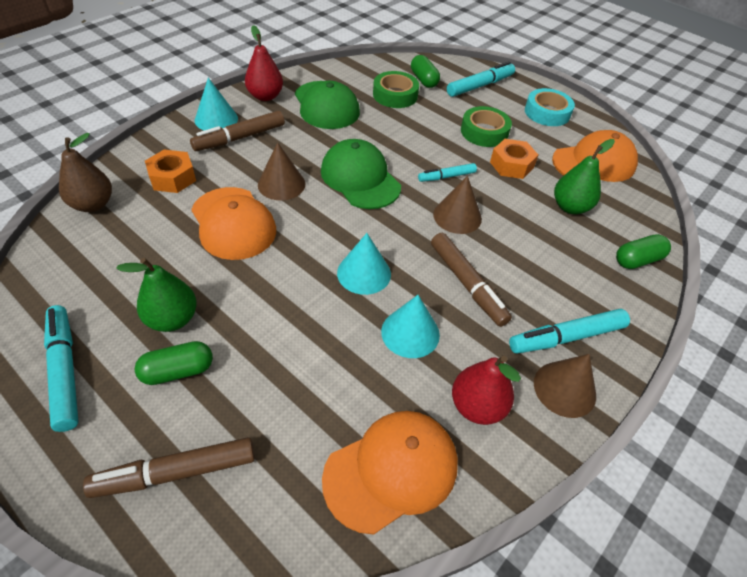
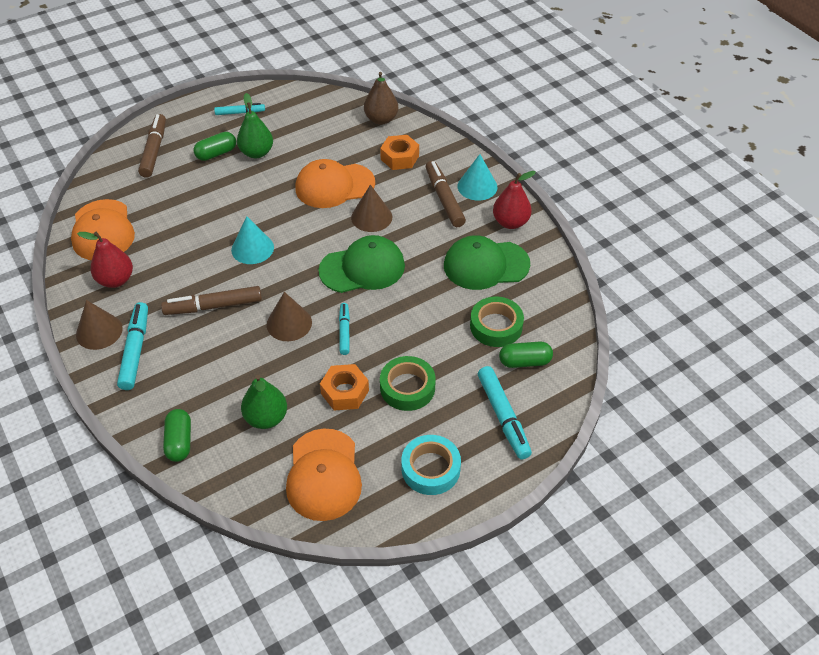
camera: 110 degrees right, 0 degrees up
turquoise marker [44,305,79,432] -> turquoise marker [214,103,265,115], size x0.61
green capsule [135,341,213,385] -> green capsule turned 60 degrees clockwise [194,132,236,161]
turquoise cone [381,295,440,358] -> none

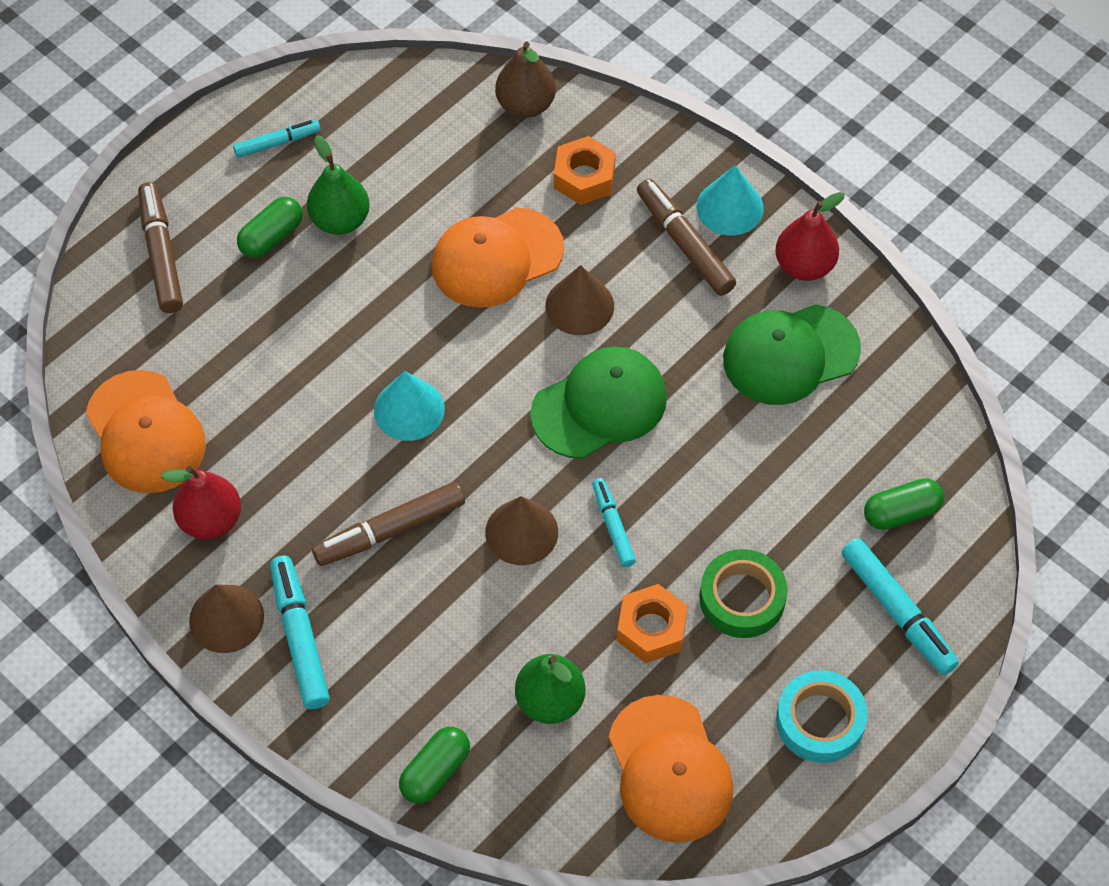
camera: 15 degrees left, 10 degrees up
green capsule [163,409,191,462] -> green capsule turned 60 degrees clockwise [399,727,470,804]
green tape [470,297,524,347] -> none

